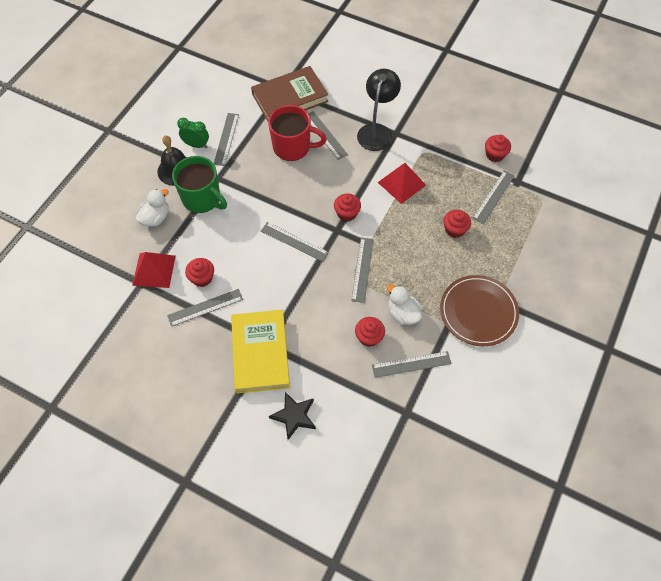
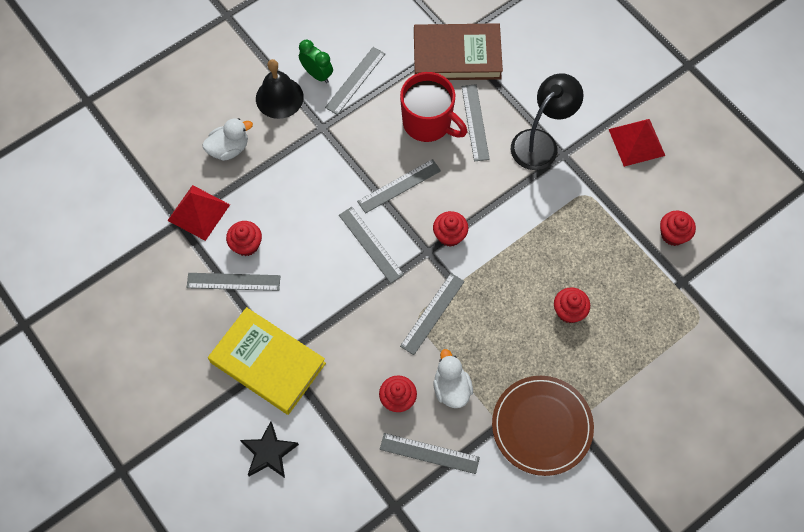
camera: 25 degrees right, 5 degrees up
green mug [172,156,227,213] -> none
yellow book [231,310,290,393] -> yellow book turned 75 degrees counterclockwise [208,307,326,415]
red pyramid [378,163,426,204] -> red pyramid moved to [609,119,665,167]
grey ruler [472,171,514,224] -> grey ruler moved to [357,159,441,213]

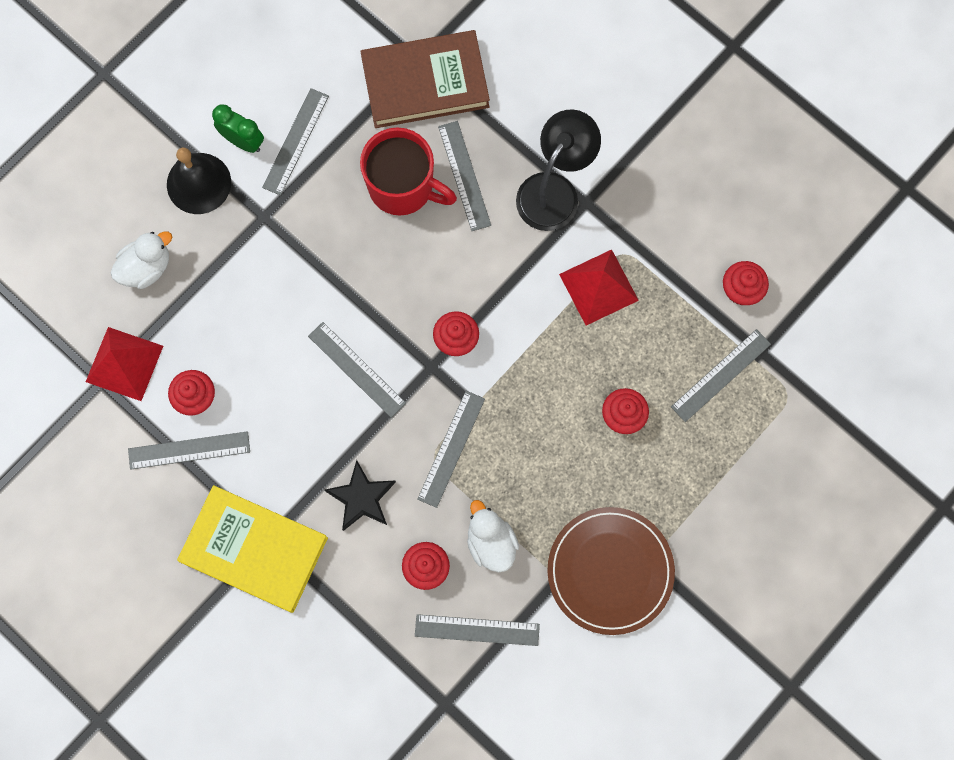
camera: 10 degrees left, 10 degrees up
black star [240,421,299,478] -> black star moved to [325,460,396,531]
grey ruler [357,159,441,213] -> grey ruler moved to [671,329,771,422]
red pyramid [609,119,665,167] -> red pyramid moved to [559,249,639,325]

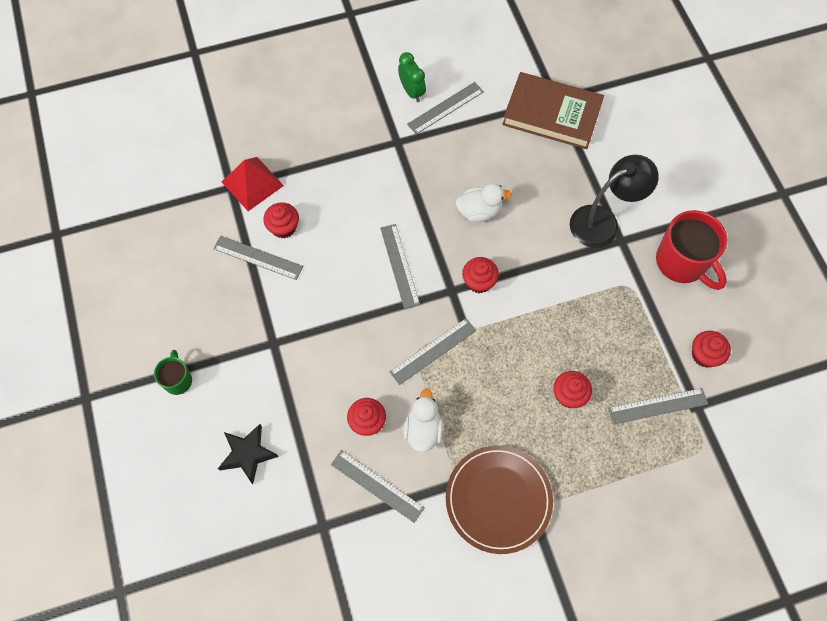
camera: 30 degrees right, 10 degrees down
white duck [111,232,172,289] -> white duck moved to [456,183,512,222]
black bell [167,148,231,214] -> none
yellow book [177,485,328,613] -> none
black star [325,460,396,531] -> black star moved to [218,424,279,484]
red mug [360,127,457,216] -> red mug moved to [656,210,728,290]
grey ruler [438,121,491,231] -> none
red pyramid [559,249,639,325] -> none
none -> green mug [154,350,192,395]

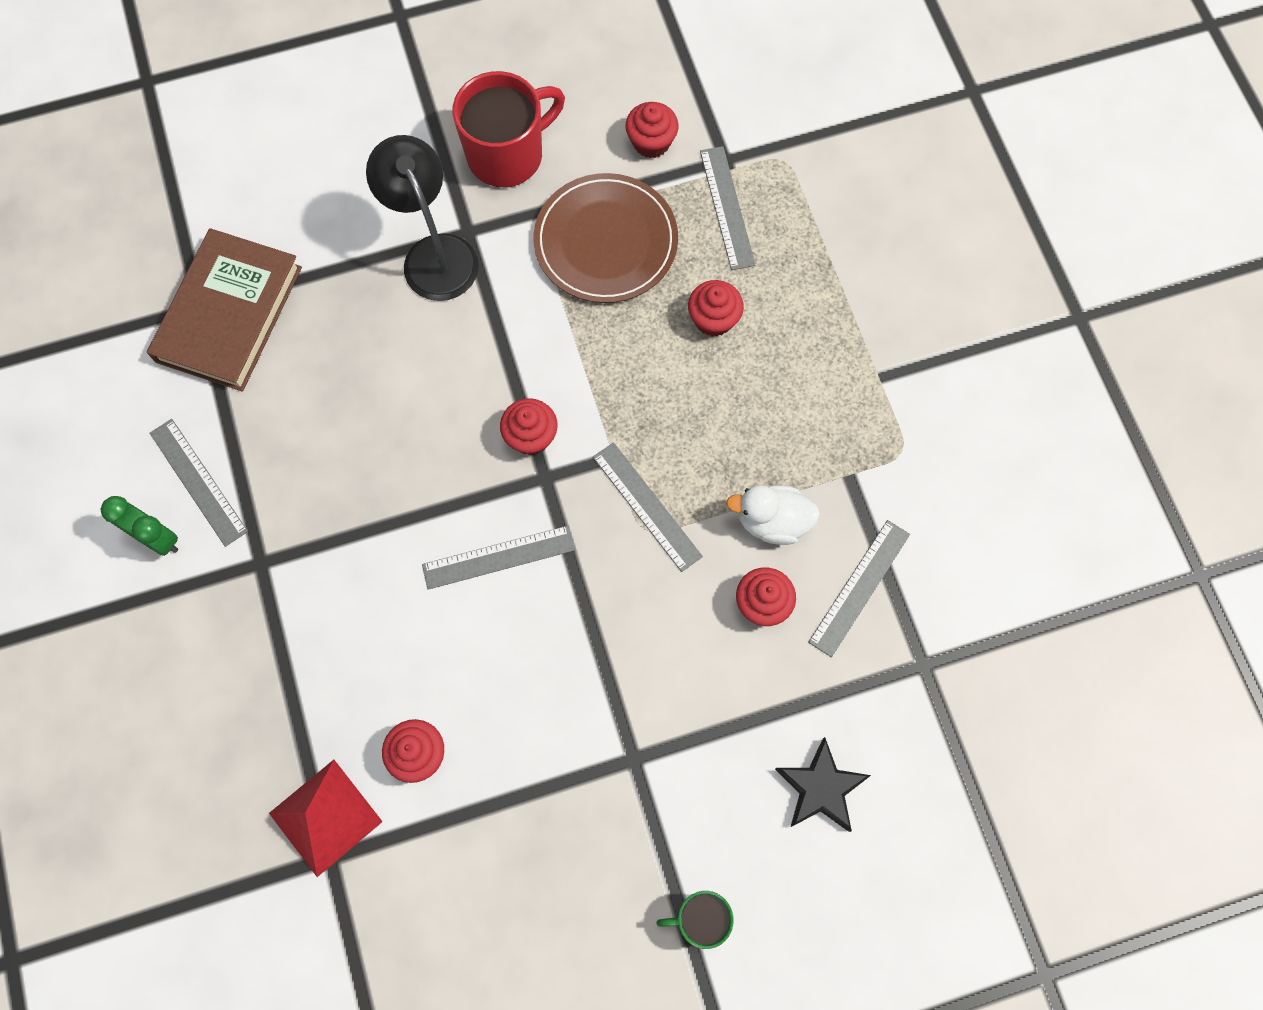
camera: 90 degrees left, 5 degrees up
grey ruler [213,236,303,280] -> none
green clock [398,52,426,102] -> green clock turned 60 degrees clockwise [101,496,178,556]
brown plate [446,446,553,554] -> brown plate moved to [533,173,678,303]
white duck [456,183,512,222] -> none

